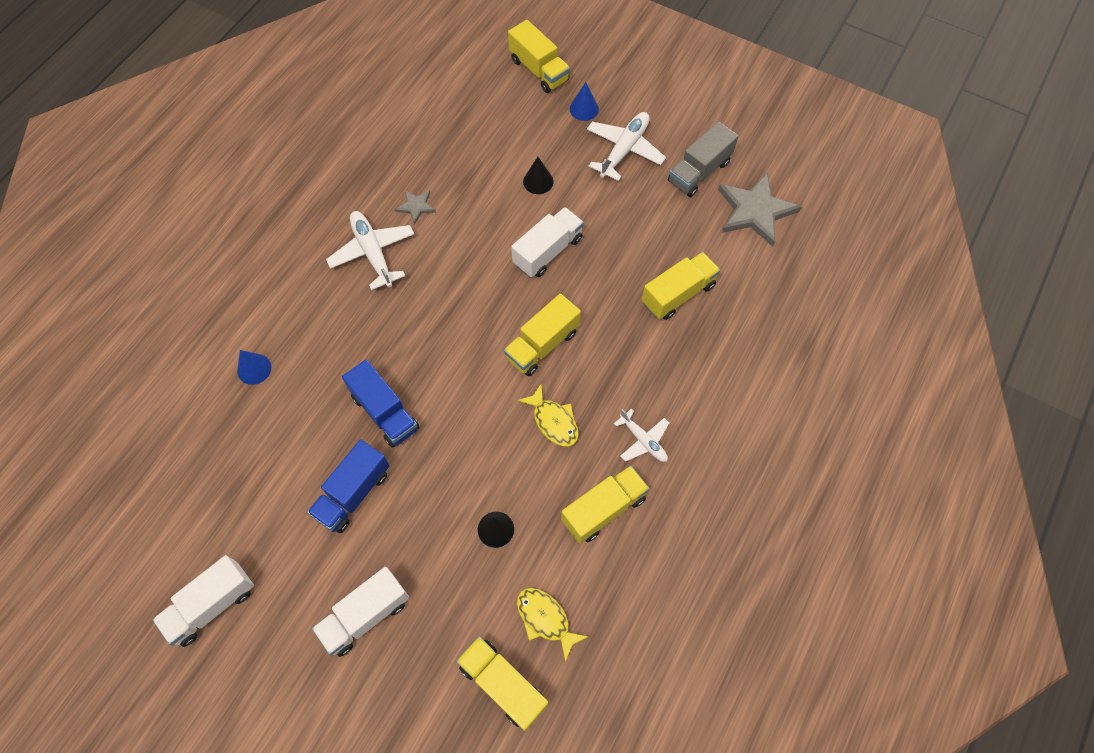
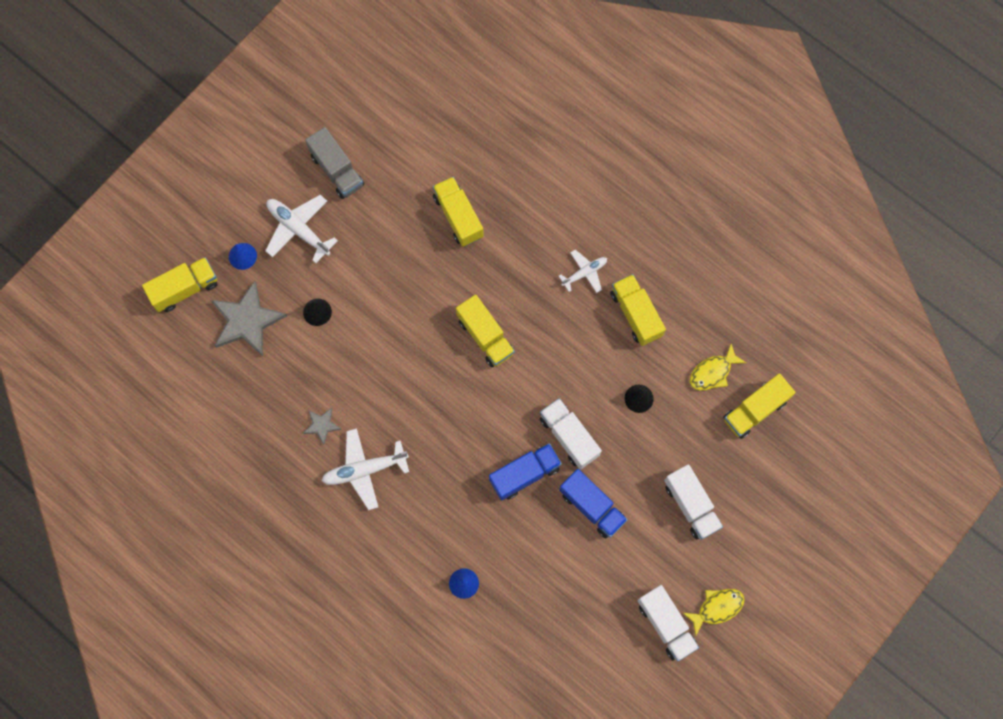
camera: 80 degrees left, 10 degrees up
white truck [511,207,584,277] -> white truck moved to [540,398,602,470]
yellow fish [517,384,579,447] -> yellow fish moved to [683,589,745,636]
grey star [718,173,802,247] -> grey star moved to [211,281,287,356]

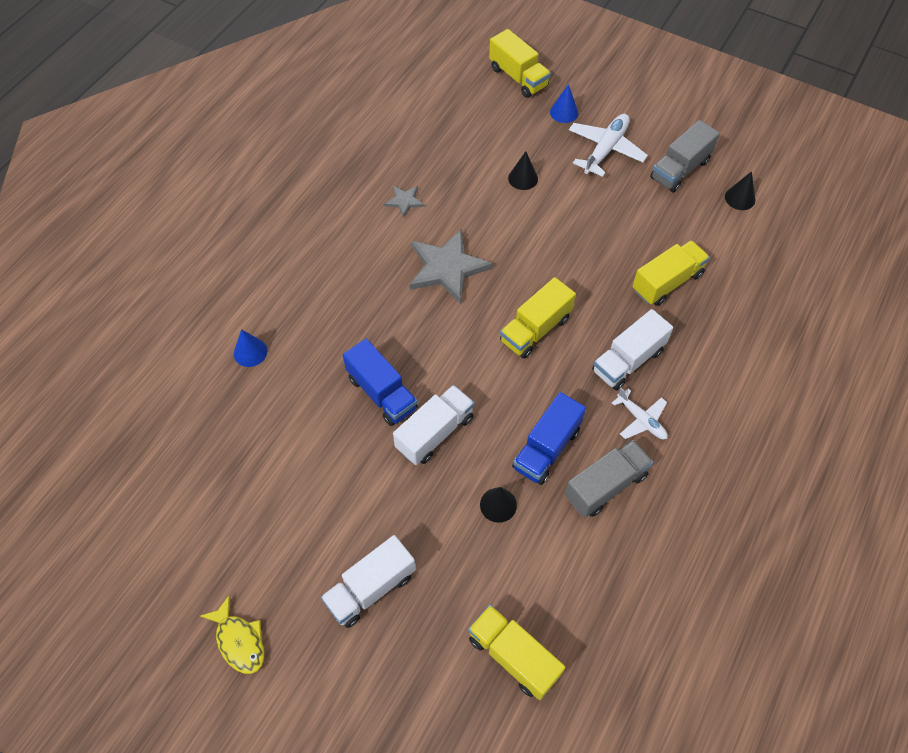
camera: 80 degrees right, 15 degrees down
grey star [211,281,287,356] -> grey star moved to [409,229,493,304]
white plane [321,428,409,510] -> none
blue truck [559,469,628,538] -> blue truck moved to [512,392,586,485]
yellow truck [611,274,666,346] -> grey truck [565,440,653,517]
white truck [637,585,699,661] -> white truck moved to [592,309,673,391]
yellow fish [690,344,746,391] -> none
none -> black cone [725,171,755,210]

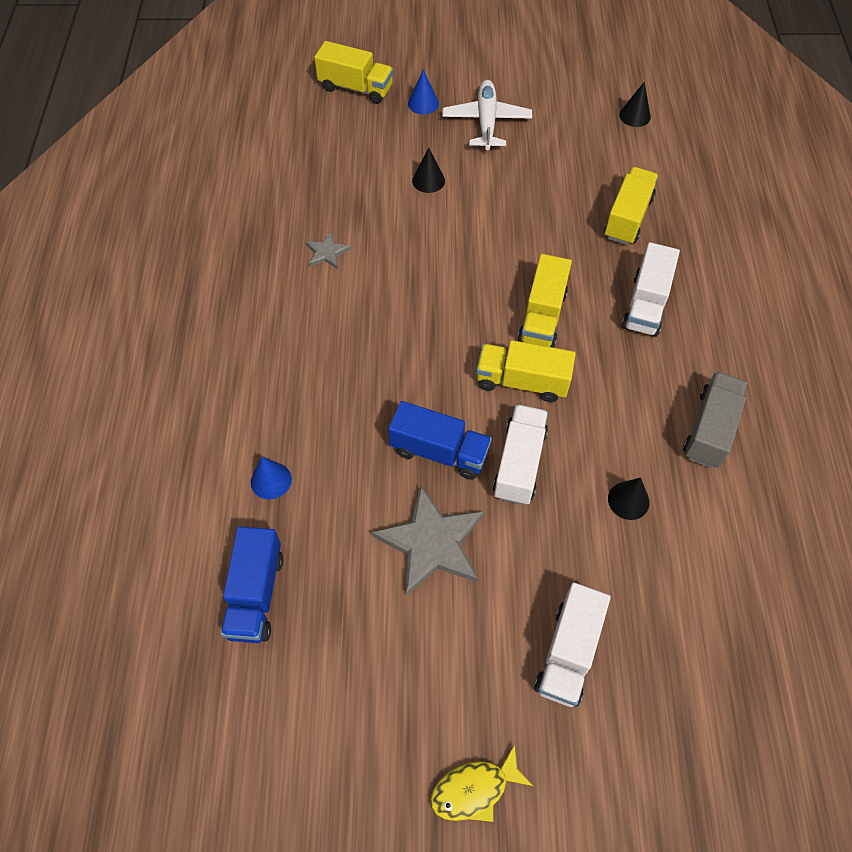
camera: 30 degrees left, 0 degrees up
yellow fish [200,595,264,674] -> yellow fish turned 135 degrees clockwise [430,744,533,822]
grey star [409,229,493,304] -> grey star moved to [372,485,484,596]
yellow truck [468,605,565,700] -> yellow truck moved to [476,340,576,402]
blue truck [512,392,586,485] -> blue truck moved to [221,526,283,643]
white plane [612,388,668,439] -> none
grey truck [650,120,720,193] -> none

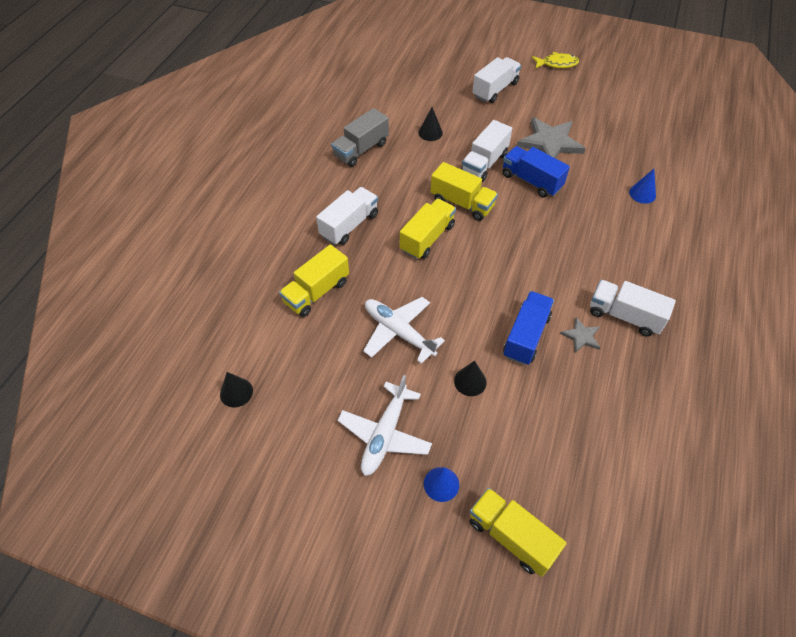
camera: 160 degrees left, 5 degrees down
blue truck [221,526,283,643] -> blue truck moved to [503,291,554,365]
none -> white plane [363,297,445,364]
none -> white truck [590,280,676,336]

